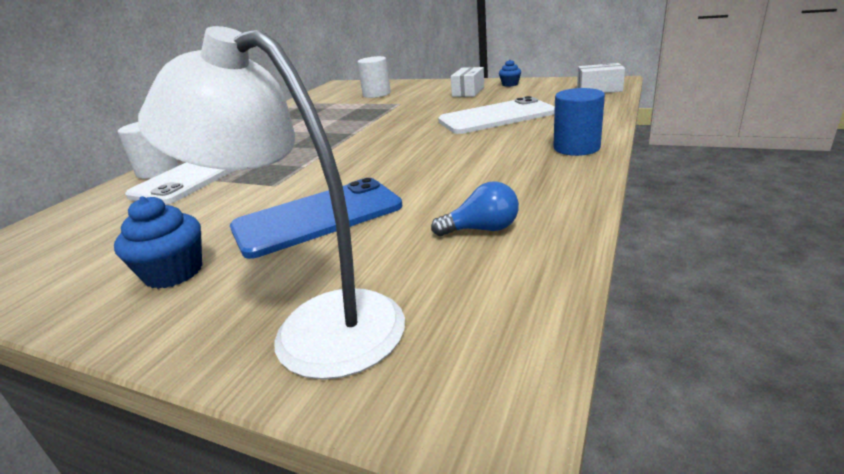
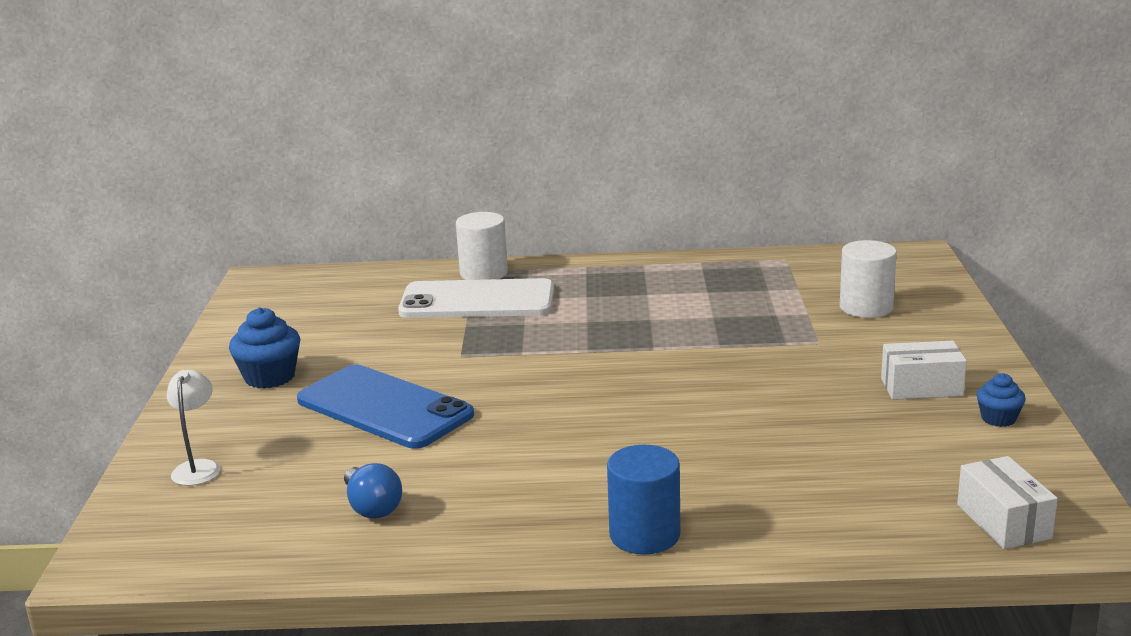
camera: 65 degrees right, 5 degrees down
white lamp [138,26,405,379] -> white lamp [167,370,220,486], size x0.46
white phone [438,96,555,134] -> none

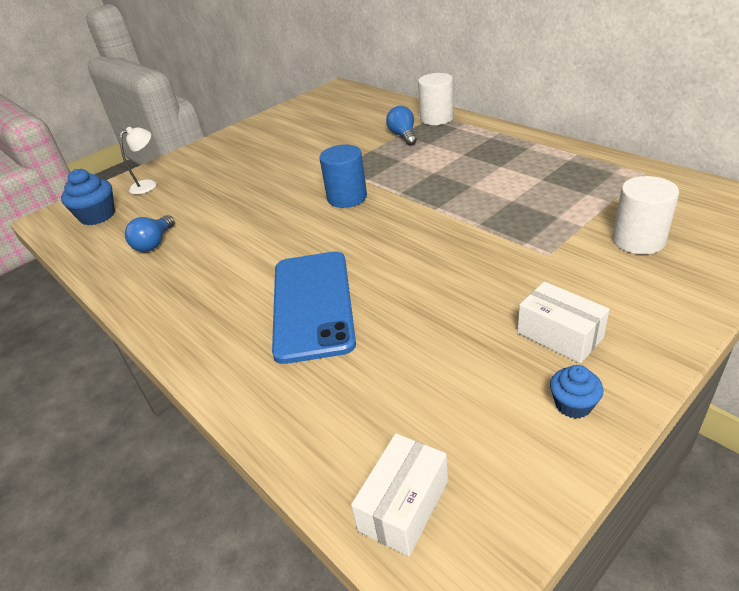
camera: 50 degrees right, 15 degrees up
blue cupcake [229,307,300,389] -> blue cupcake moved to [61,169,115,225]
blue phone [297,365,474,449] -> blue phone moved to [272,251,356,364]
white phone [398,278,554,318] -> blue light bulb [386,106,417,146]
blue cylinder [607,445,680,554] -> blue cylinder moved to [319,145,367,208]

